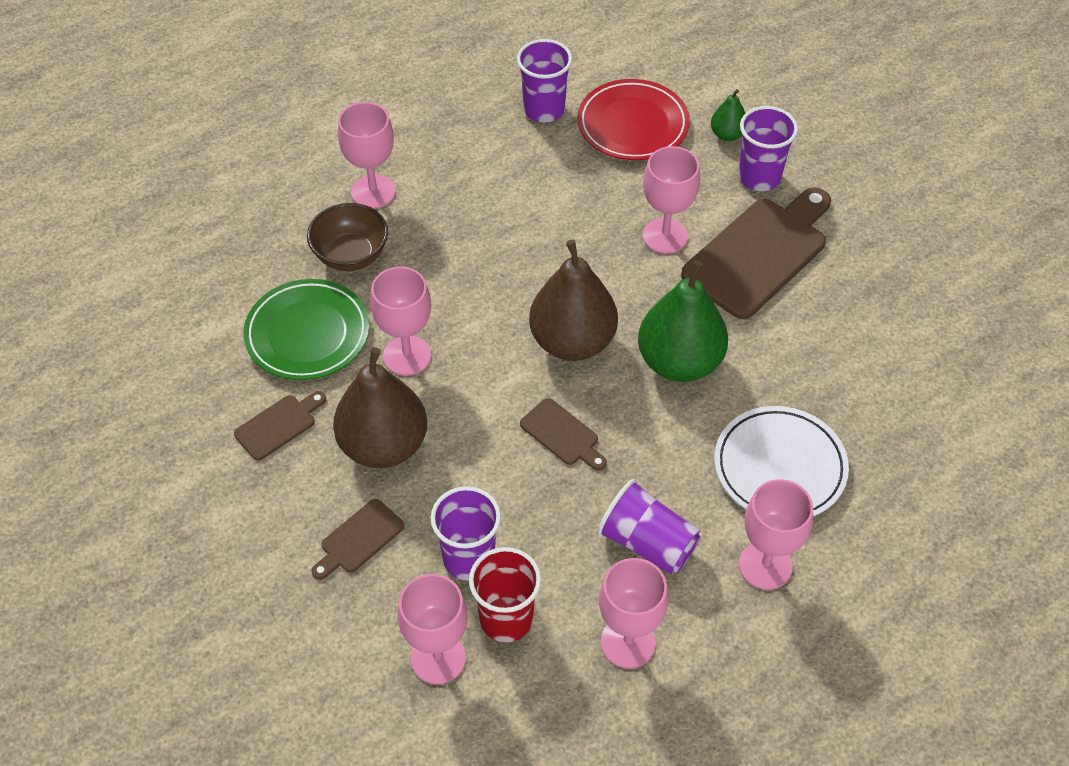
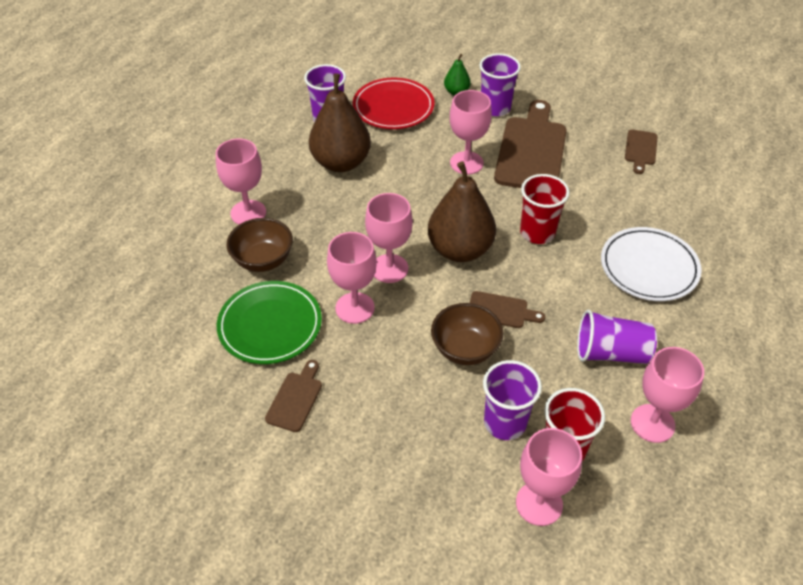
camera: 30 degrees left, 5 degrees down
brown cutting board [311,499,404,580] -> brown cutting board moved to [625,129,658,174]
brown pear [333,347,427,468] -> brown pear moved to [309,73,371,172]
green pear [638,261,728,382] -> red cup [520,174,570,244]
pink goblet [739,479,813,590] -> pink goblet moved to [365,193,413,283]
none -> brown bowl [431,303,504,365]

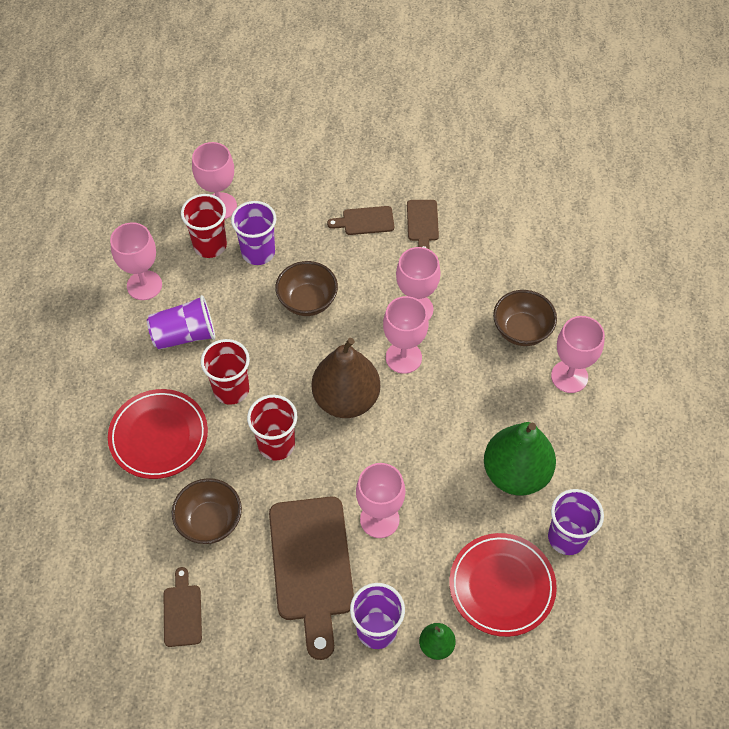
camera: 160 degrees right, 10 degrees up
green plate [217,281,322,364] -> none
brown pear [309,73,371,172] -> green pear [484,422,556,496]
brown cutting board [470,291,545,328] -> brown cutting board moved to [327,206,394,235]
white plate [601,227,702,301] -> red plate [108,389,208,479]
none -> brown bowl [172,478,242,544]
none -> red cup [201,339,250,405]

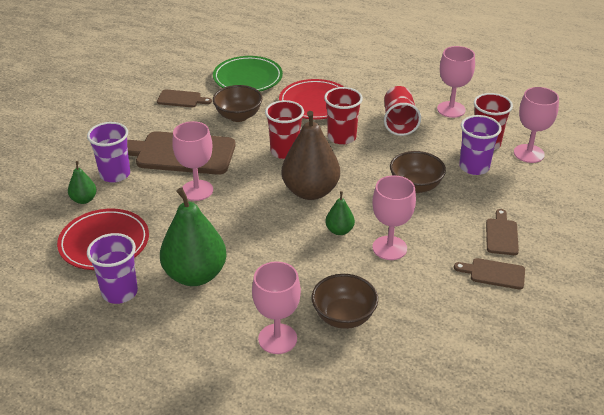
camera: 105 degrees right, 20 degrees down
purple cup [147,295,215,349] -> red cup [384,86,421,136]
pink goblet [383,296,429,374] -> green pear [325,191,355,235]
none -> green plate [213,56,283,92]

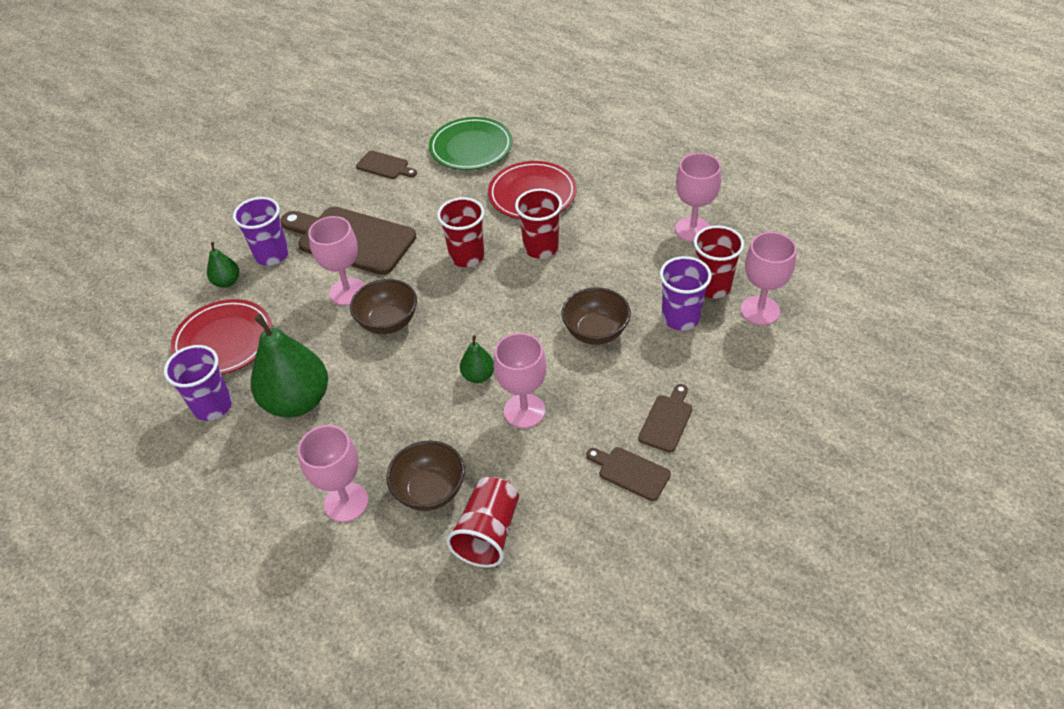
camera: 20 degrees right, 10 degrees up
brown bowl [213,85,263,122] -> brown bowl moved to [350,279,417,334]
brown pear [281,111,340,200] -> none
red cup [384,86,421,136] -> red cup moved to [446,477,519,568]

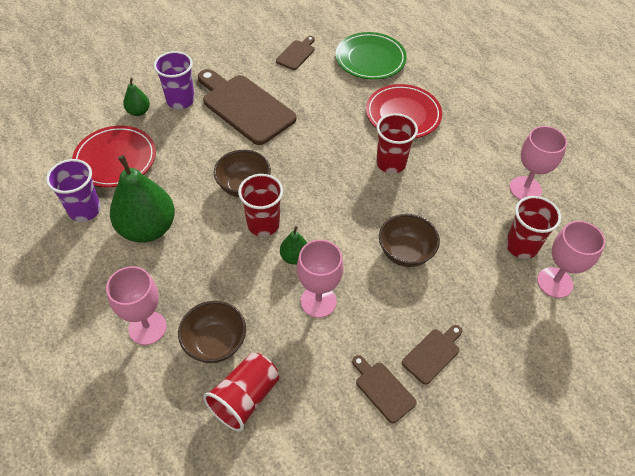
camera: 15 degrees right, 5 degrees up
pink goblet [308,216,365,306] -> none
brown cutting board [356,151,417,179] -> brown cutting board turned 105 degrees counterclockwise [276,36,315,70]
red cup [437,197,484,267] -> red cup moved to [238,174,283,237]
purple cup [660,256,712,331] -> none

